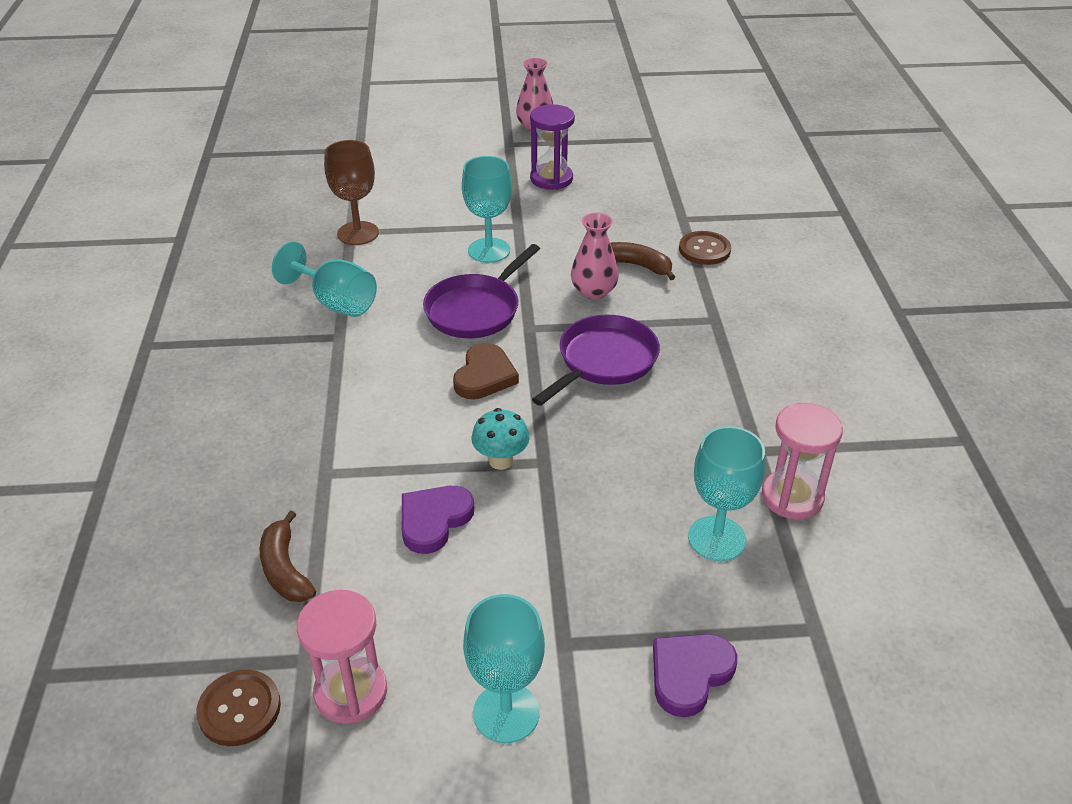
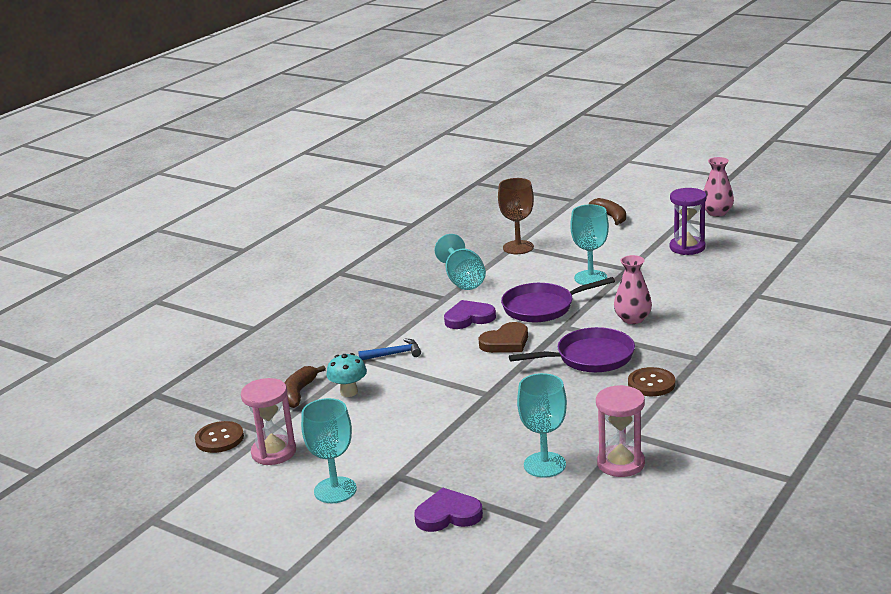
camera: 40 degrees right, 15 degrees down
purple heart [402,486,474,554] -> purple heart moved to [444,300,496,329]
turquoise mushroom [471,408,530,470] -> turquoise mushroom moved to [327,353,367,397]
brown banana [610,242,675,280] -> brown banana moved to [589,198,626,225]
brown button [679,231,731,265] -> brown button moved to [628,367,675,396]
none -> blue hammer [358,338,421,360]

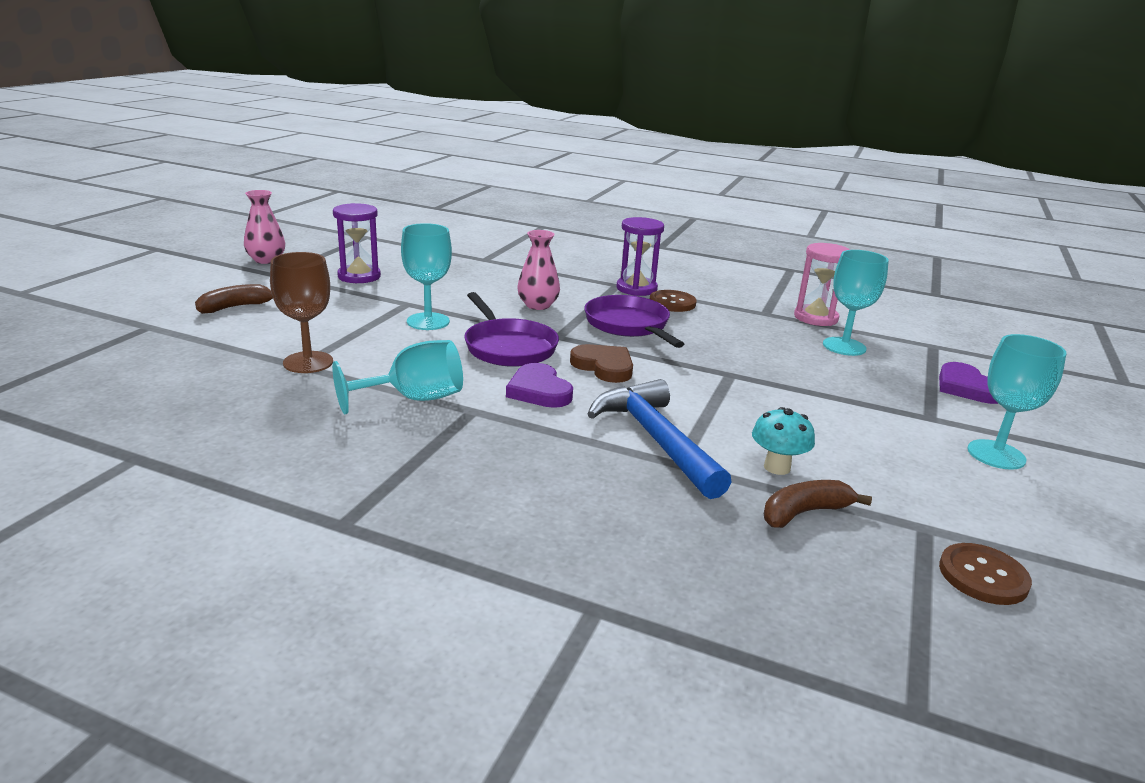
camera: 105 degrees left, 0 degrees up
pink hourglass [241,378,296,465] -> none
brown banana [284,365,326,408] -> brown banana turned 150 degrees clockwise [764,480,872,528]
blue hammer [358,338,421,360] -> blue hammer [588,379,732,499], size x2.04
none -> purple hourglass [617,217,664,296]

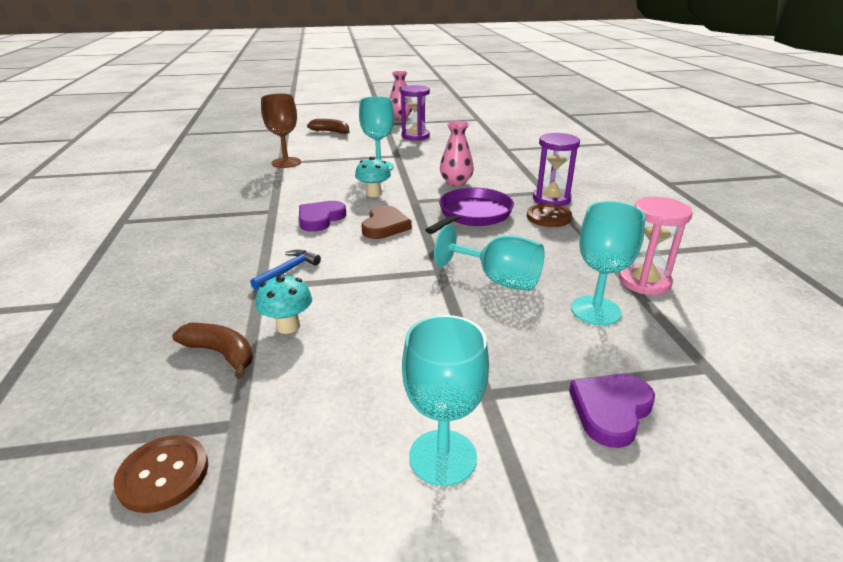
camera: 60 degrees right, 5 degrees up
turquoise goblet [332,340,463,414] -> turquoise goblet moved to [434,225,544,291]
purple pan [464,292,559,367] -> turquoise mushroom [355,157,391,197]
blue hammer [588,379,732,499] -> blue hammer [250,249,321,290], size x0.49

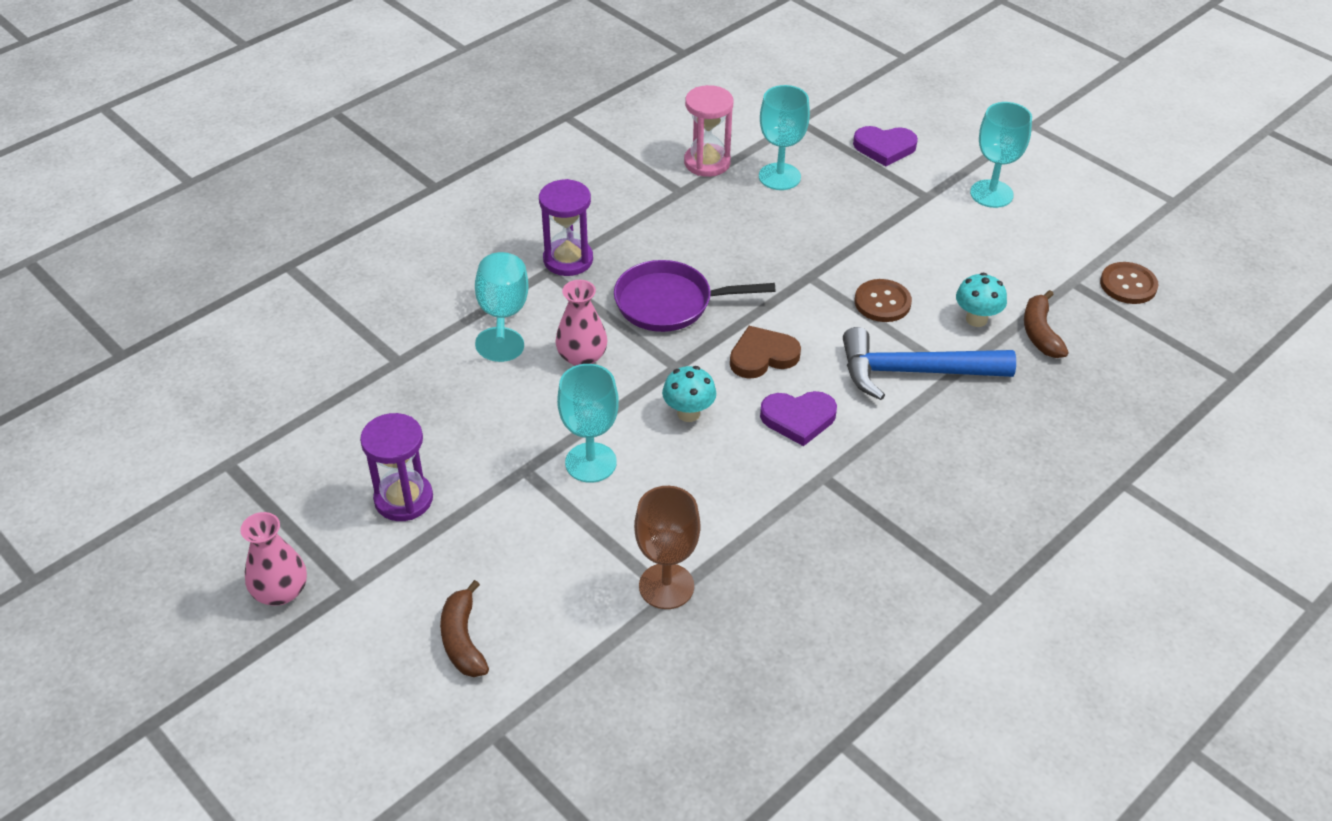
camera: 125 degrees left, 15 degrees up
blue hammer [250,249,321,290] -> blue hammer [843,327,1016,400], size x2.04
turquoise goblet [434,225,544,291] -> turquoise goblet moved to [475,252,529,362]
brown button [527,204,572,227] -> brown button moved to [855,279,912,322]

